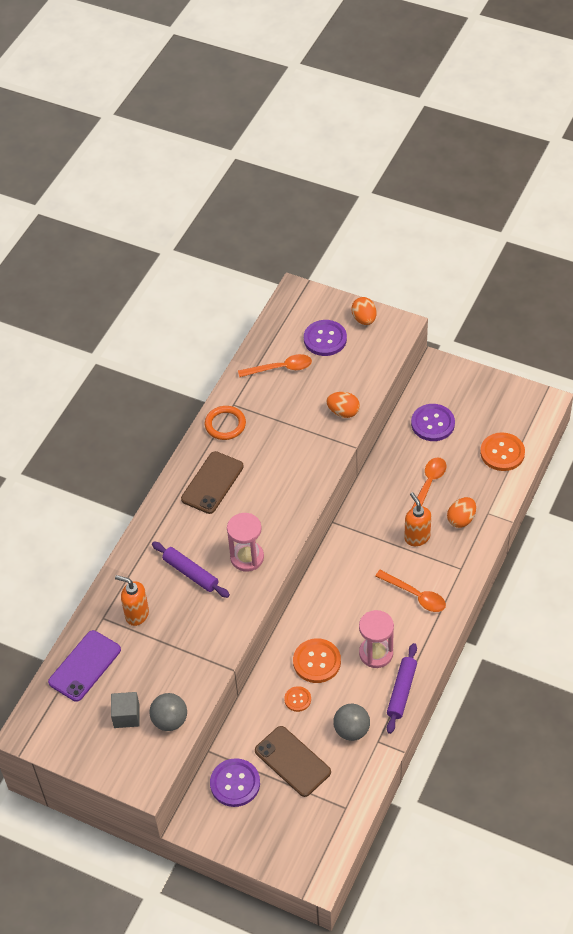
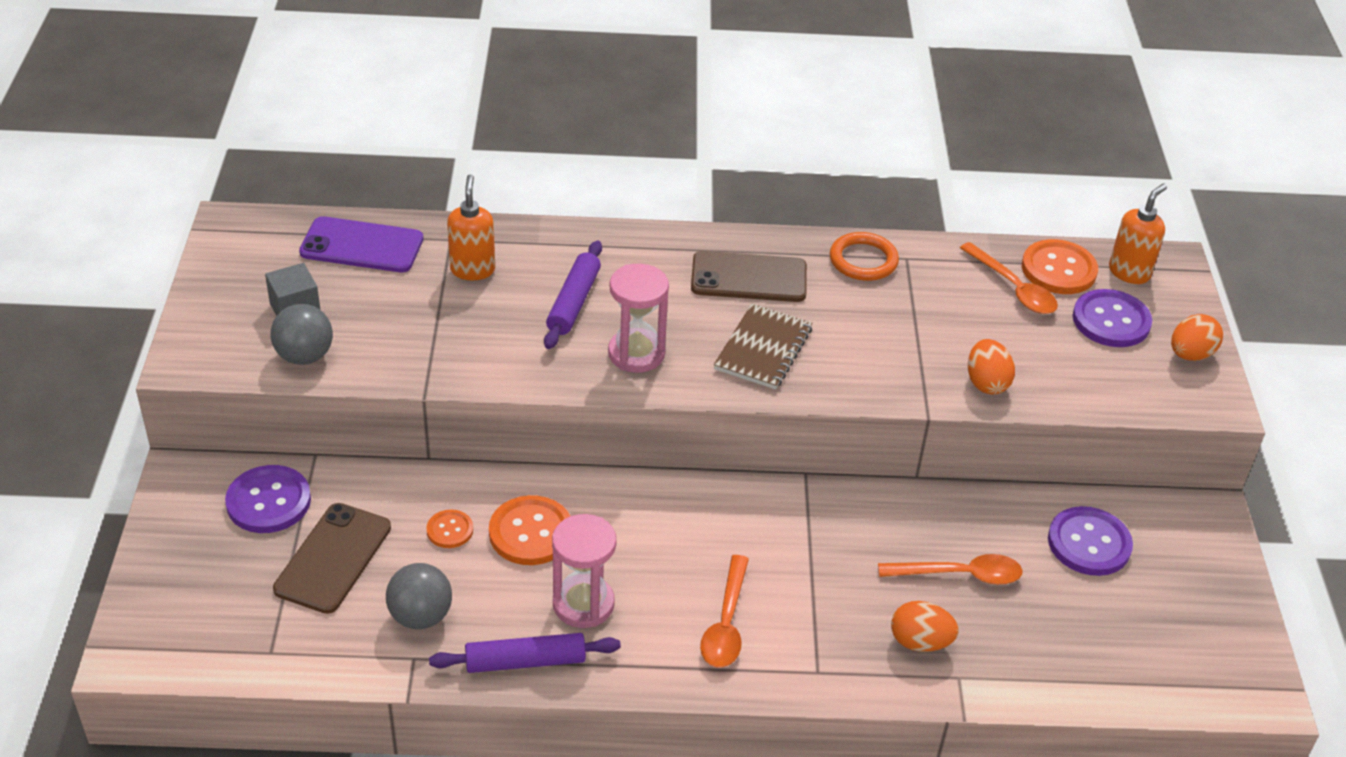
camera: 60 degrees right, 10 degrees down
orange soap dispenser [404,492,431,546] -> orange soap dispenser moved to [1109,184,1167,284]
orange button [480,432,525,471] -> orange button moved to [1022,239,1098,294]
none -> brown notebook [714,304,813,389]

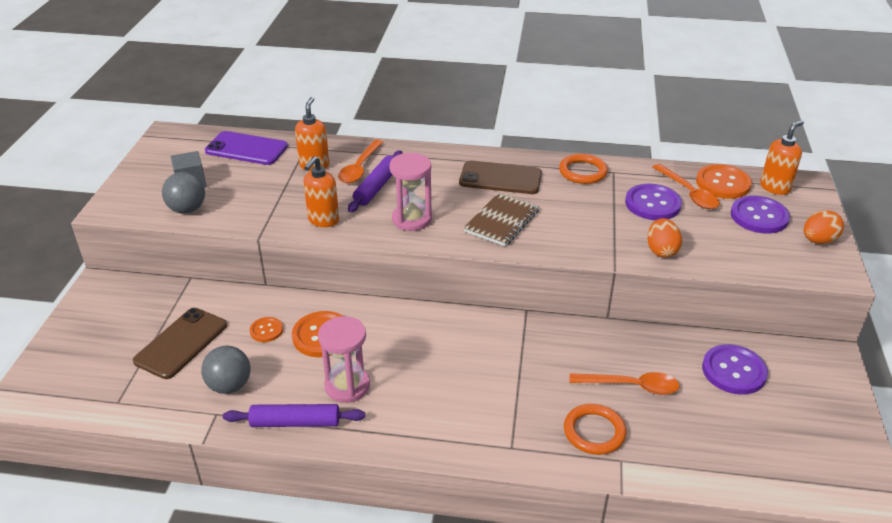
camera: 10 degrees right, 5 degrees down
purple button [225,465,311,533] -> purple button moved to [625,184,682,220]
orange spoon [700,555,749,667] -> orange spoon moved to [338,140,383,183]
orange egg [891,601,959,652] -> orange ring [564,404,626,455]
none -> orange soap dispenser [303,156,339,227]

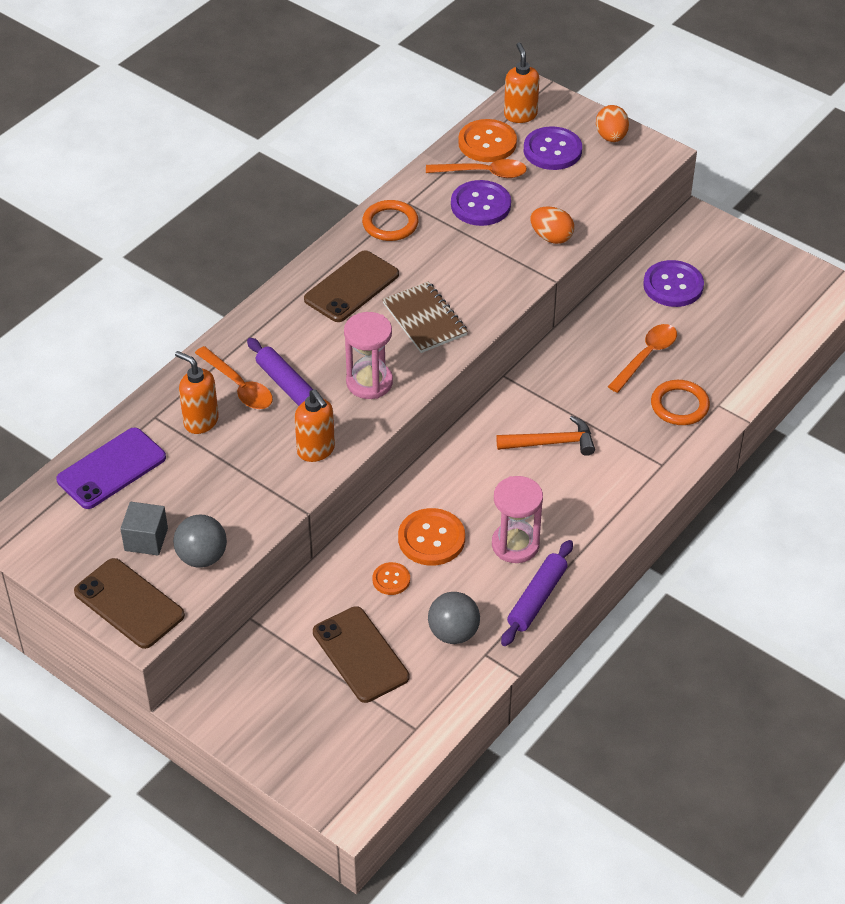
camera: 60 degrees left, 10 degrees up
none -> brown phone [74,558,185,649]
none -> orange hammer [496,416,595,456]

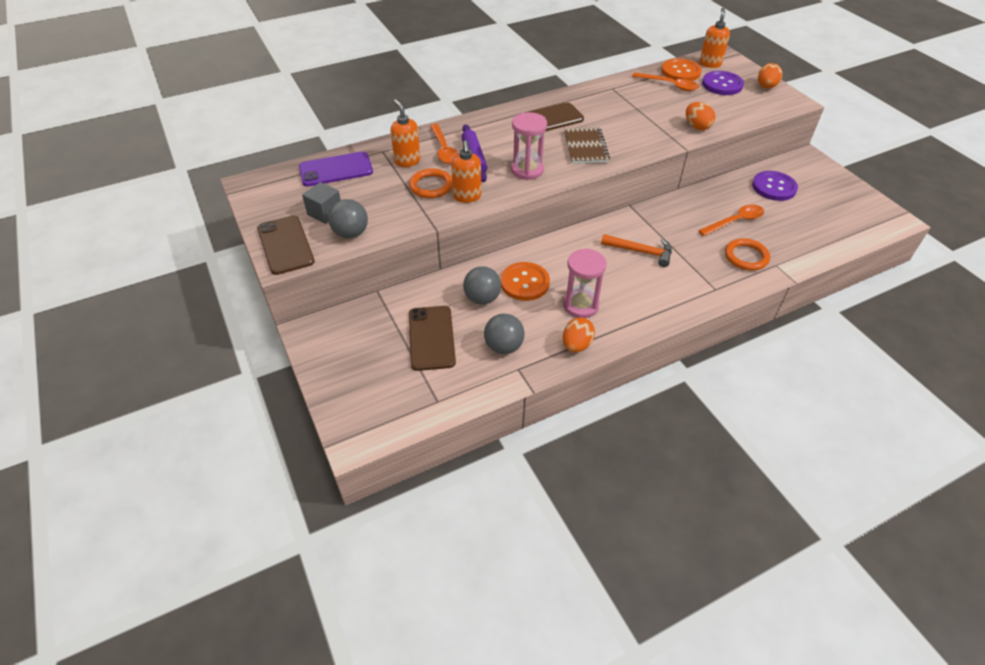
camera: 25 degrees right, 0 degrees up
orange ring [362,200,419,241] -> orange ring moved to [409,168,452,198]
orange button [372,562,410,595] -> grey ball [463,266,501,304]
purple button [451,180,511,226] -> none
purple rolling pin [501,540,573,646] -> orange egg [563,317,595,352]

